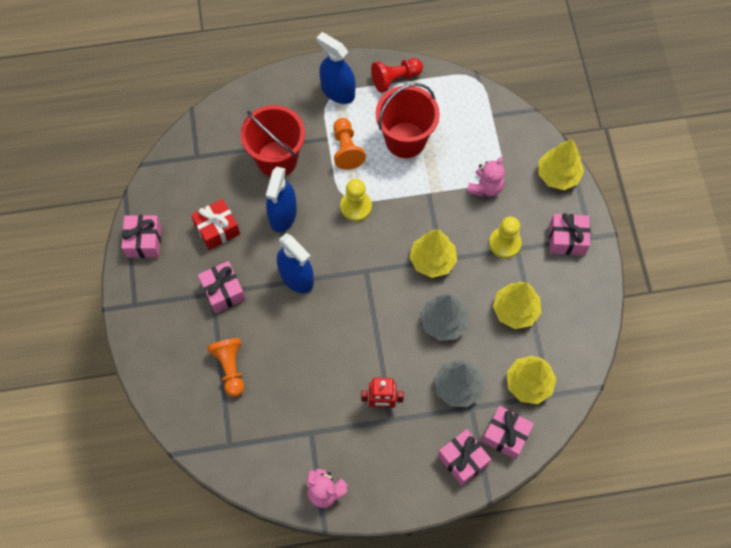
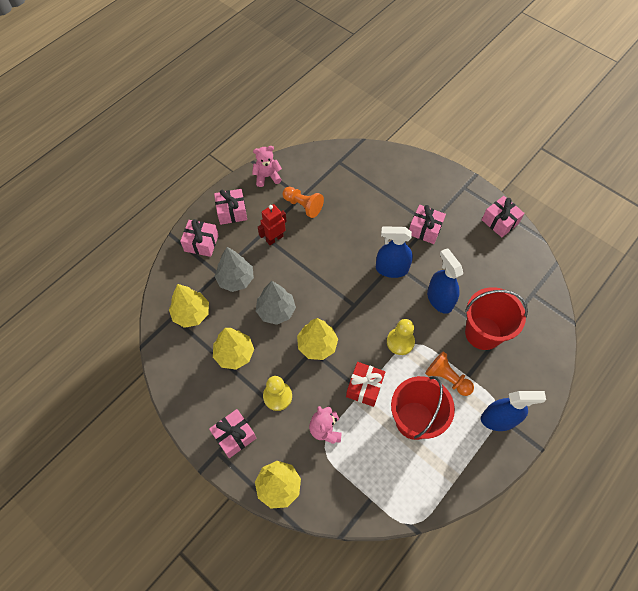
camera: 140 degrees right, 5 degrees down
red gift [191,199,240,250] -> red gift moved to [346,362,385,407]
orange pawn [207,338,244,397] -> orange pawn moved to [282,187,324,218]
red pawn [371,58,423,93] -> none
pink gift [482,406,534,459] -> pink gift moved to [214,189,247,225]

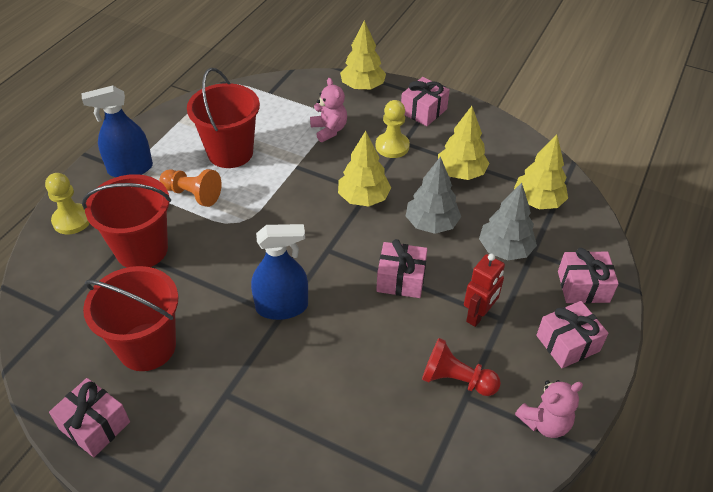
camera: 165 degrees right, 15 degrees down
orange pawn [282,187,324,218] -> red pawn [422,338,501,396]
red gift [346,362,385,407] -> none
yellow pawn [387,319,415,355] -> yellow pawn moved to [45,173,90,234]
pink gift [409,205,446,244] -> pink gift moved to [376,239,427,298]
blue spray bottle [427,248,463,314] -> none
none -> red bucket [83,266,179,371]

